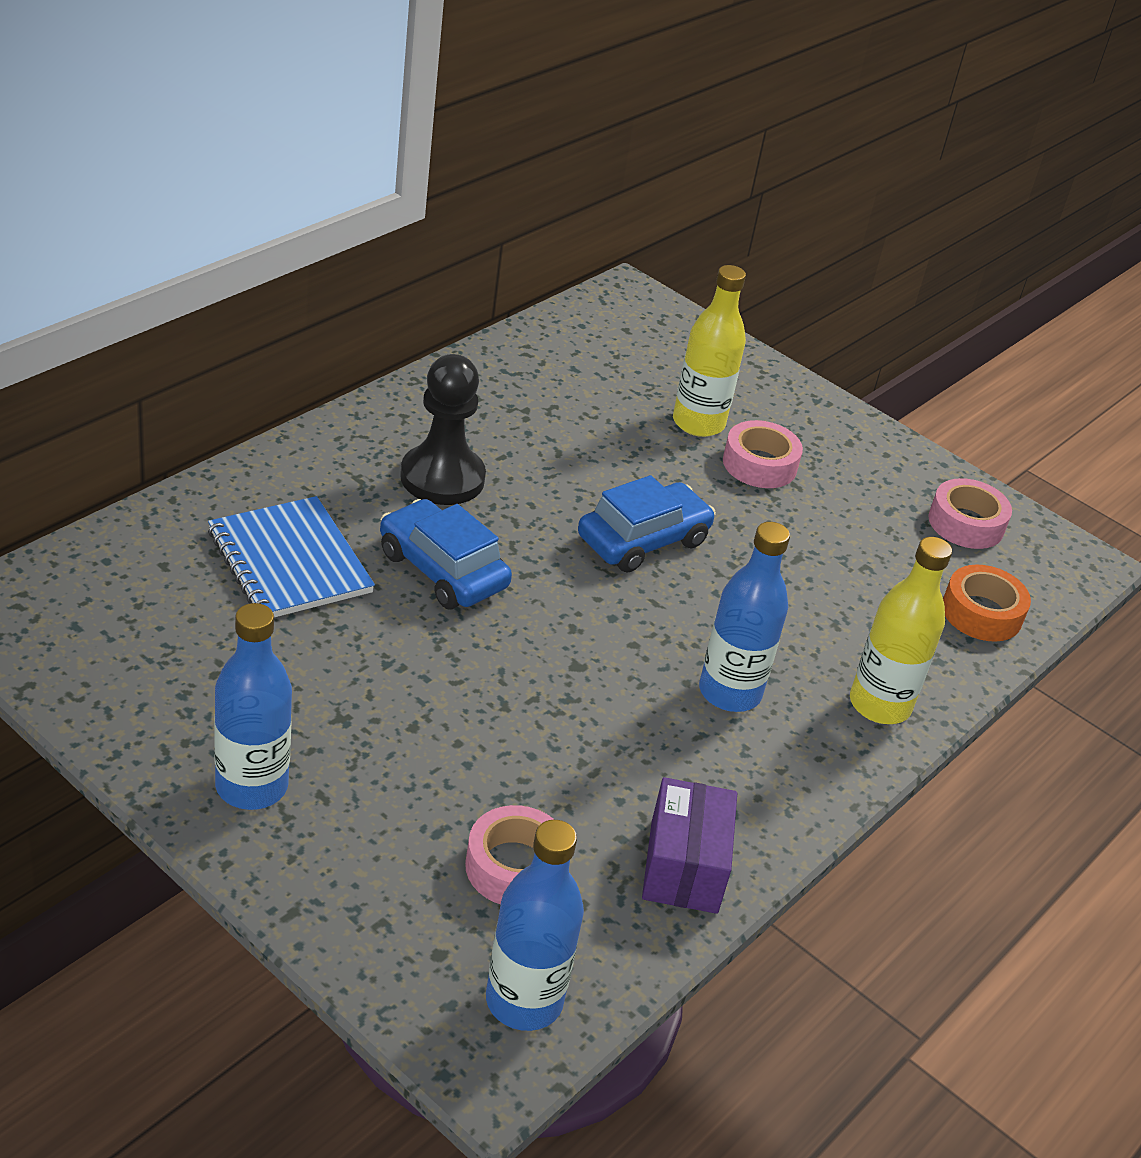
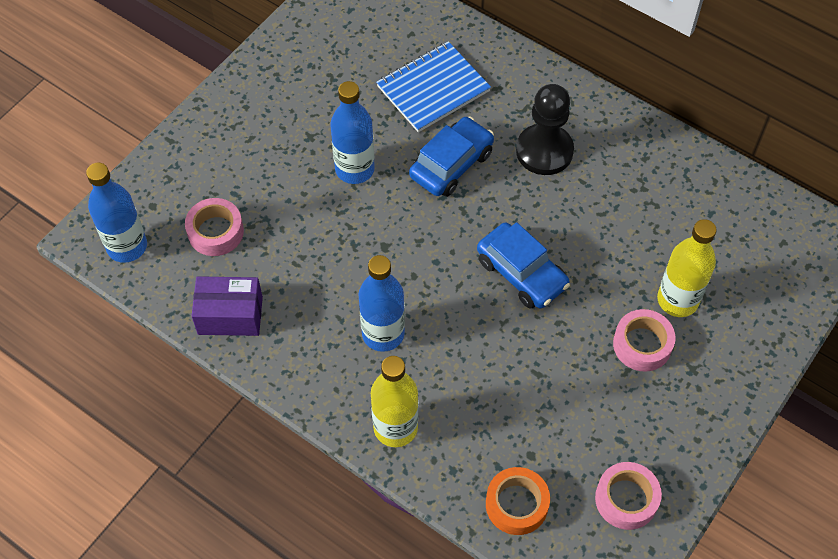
camera: 90 degrees right, 20 degrees up
blue bottle [214,603,292,810] -> blue bottle moved to [330,81,375,184]

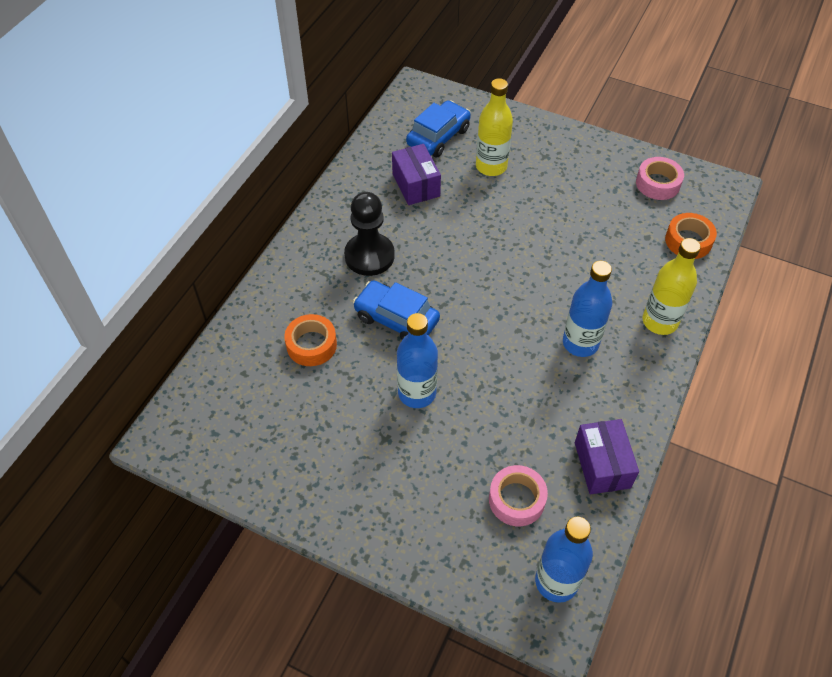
camera: 100 degrees left, 5 degrees down
blue notebook [376,41,491,132] -> orange tape [284,314,337,366]
blue car [477,222,570,309] -> blue car moved to [406,100,471,157]
pink tape [613,309,676,372] -> none
none -> purple box [392,144,441,205]

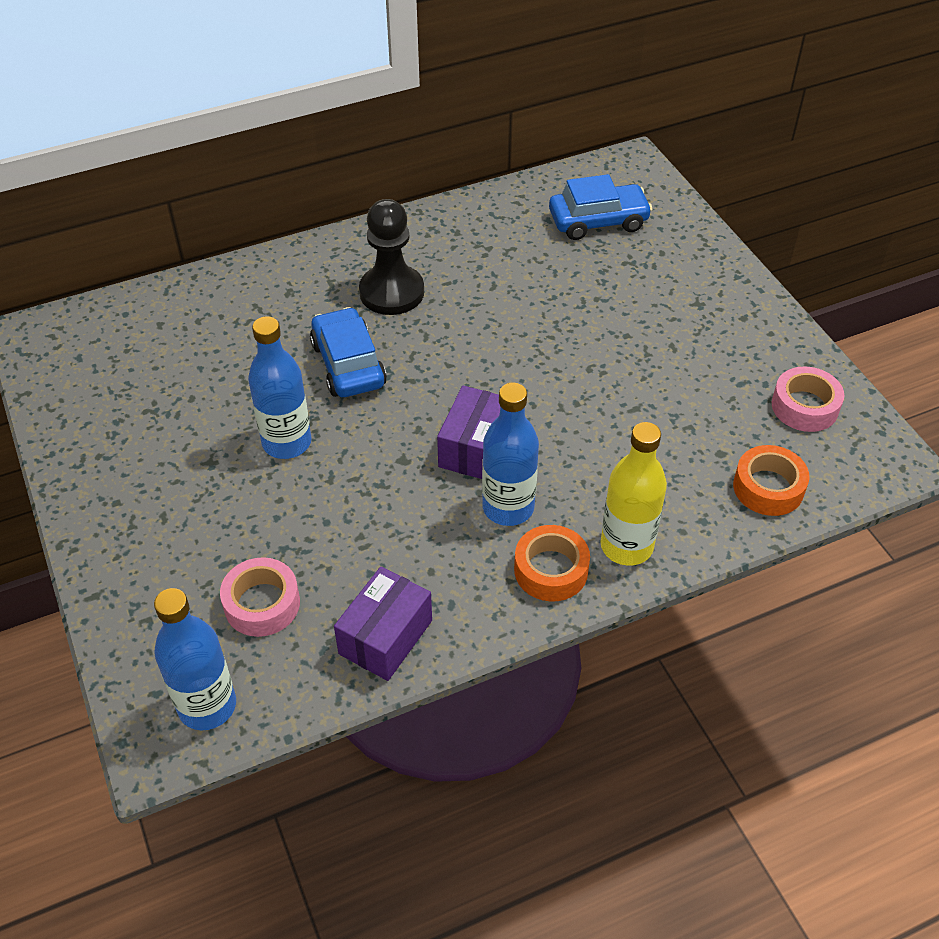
camera: 40 degrees right, 5 degrees down
orange tape [284,314,337,366] -> orange tape moved to [514,525,590,601]
purple box [392,144,441,205] -> purple box moved to [437,385,500,479]
yellow bottle [476,78,513,176] -> none

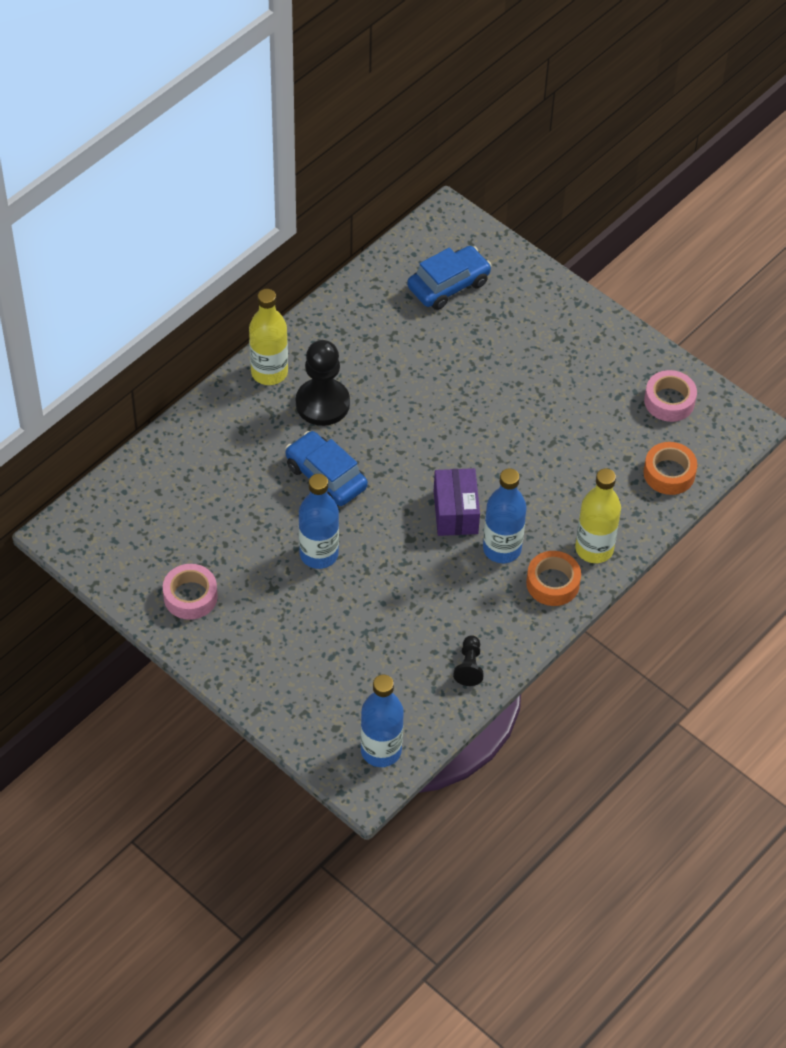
camera: 25 degrees left, 5 degrees up
pink tape [220,557,300,637] -> pink tape moved to [163,564,218,620]
purple box [334,567,432,681] -> black pawn [453,635,484,686]
none -> yellow bottle [249,289,288,385]

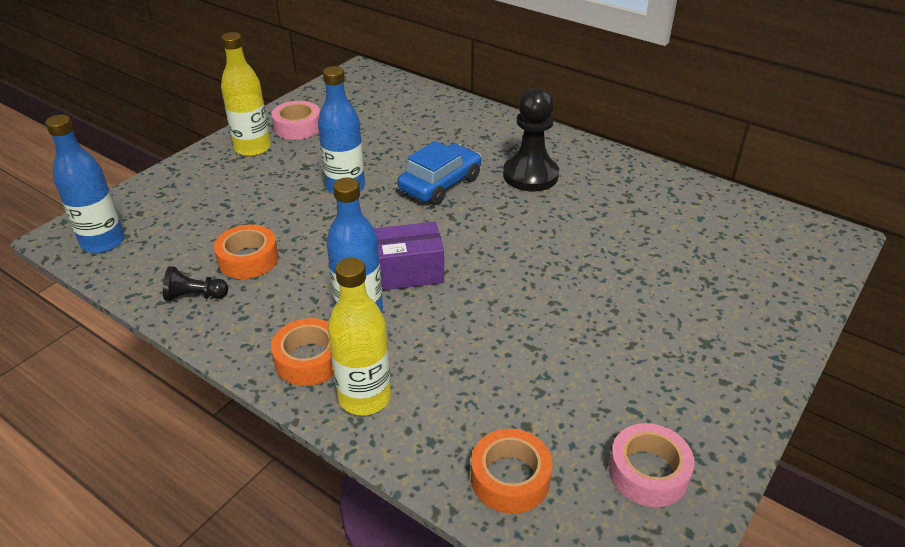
camera: 85 degrees right, 15 degrees down
yellow bottle [249,289,288,385] -> yellow bottle moved to [221,32,271,156]
blue car [407,246,492,310] -> none
none -> orange tape [214,225,279,279]

